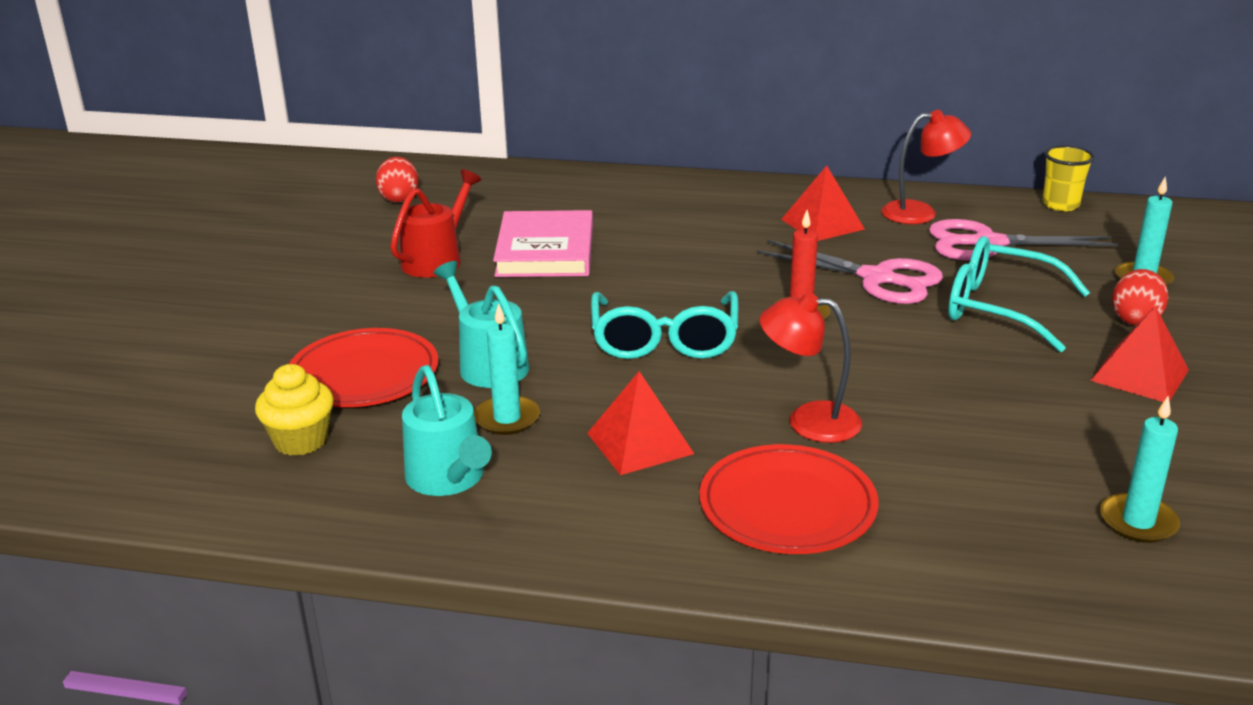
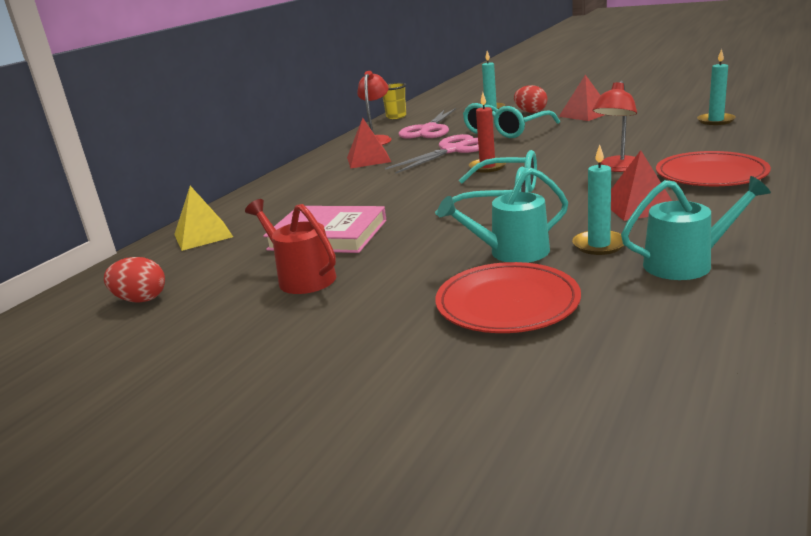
camera: 70 degrees left, 5 degrees down
yellow cupcake [255,364,334,456] -> none
none -> yellow pyramid [174,186,233,251]

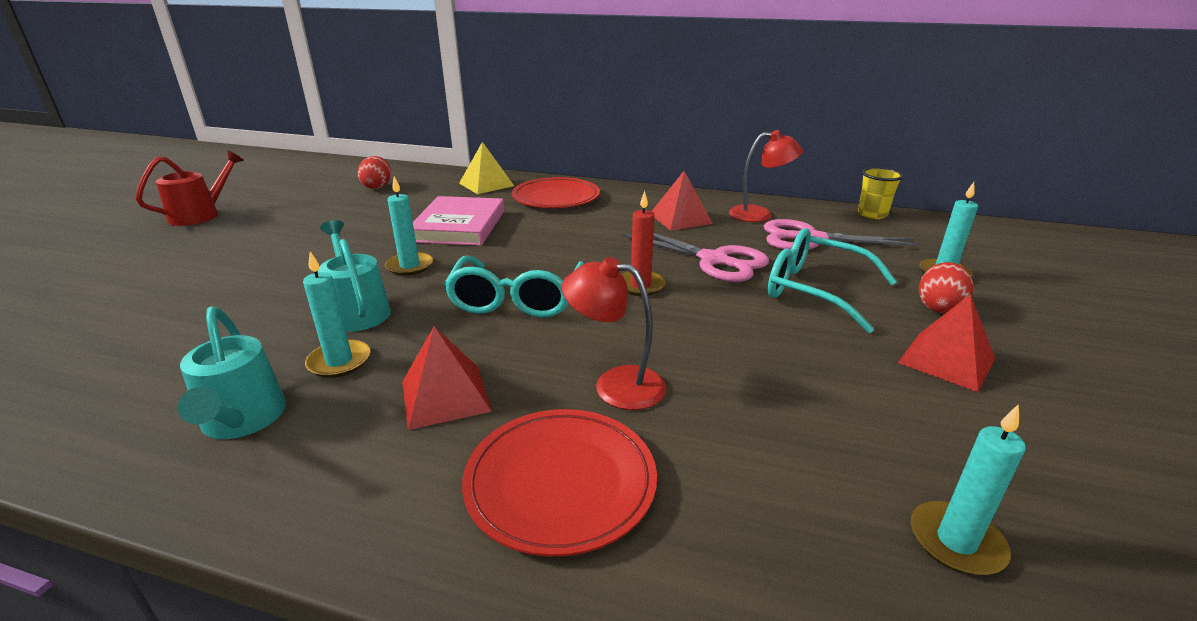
camera: 75 degrees right, 5 degrees up
red watering can [245,199,336,294] -> red watering can moved to [136,150,244,226]
red plate [435,262,581,333] -> red plate moved to [512,177,600,208]
none -> turquoise candle [385,177,433,276]

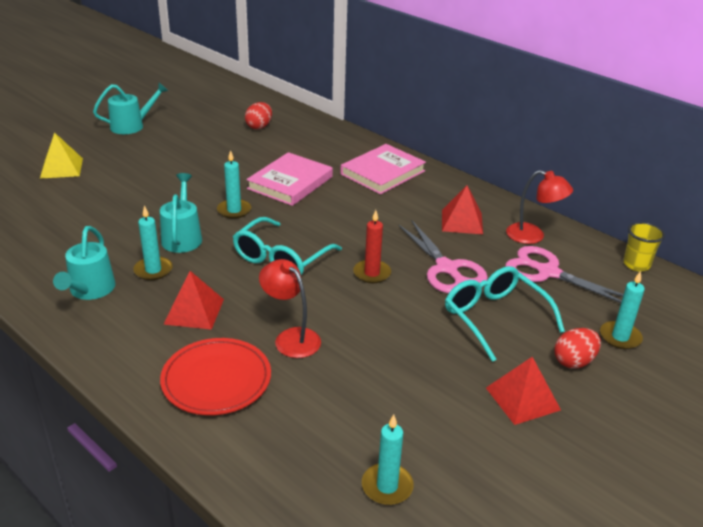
camera: 25 degrees right, 5 degrees up
red watering can [136,150,244,226] -> turquoise watering can [93,82,168,134]
yellow pyramid [459,142,514,194] -> yellow pyramid moved to [40,132,83,179]
red plate [512,177,600,208] -> pink book [340,144,426,195]

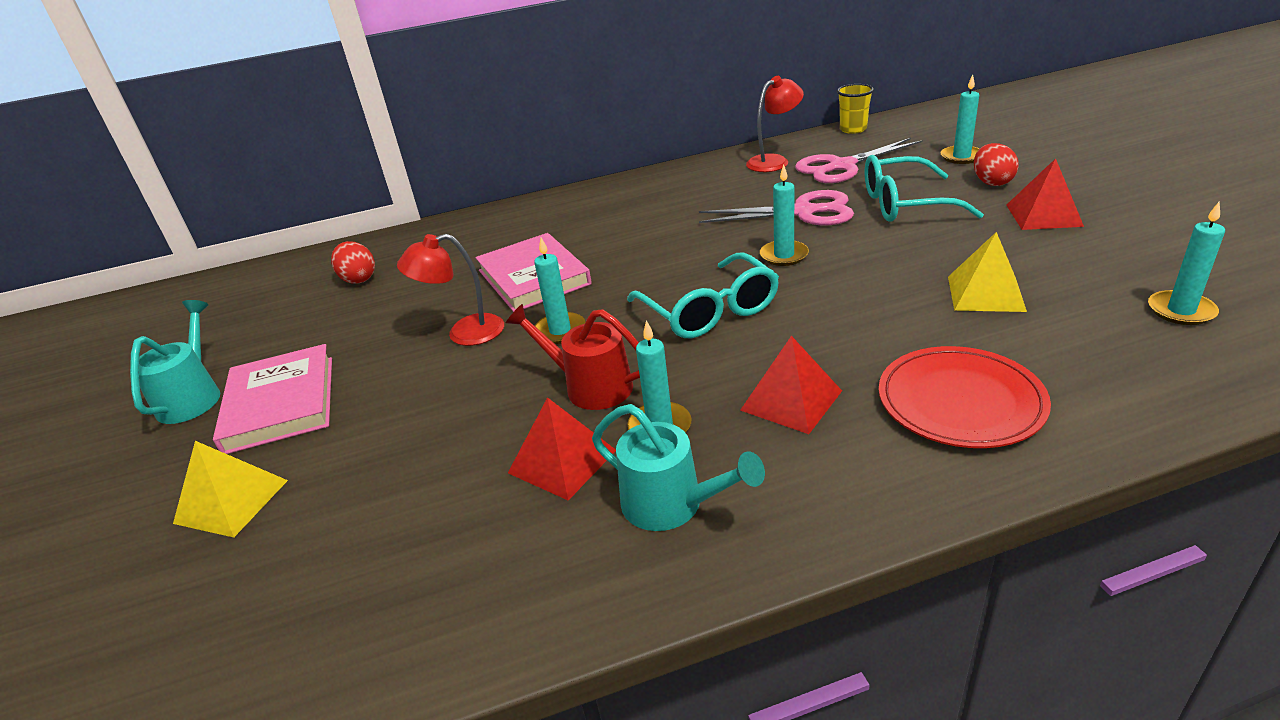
camera: 55 degrees left, 0 degrees up
turquoise watering can [160,173,202,253] -> red watering can [506,304,640,410]
red lamp [259,259,321,358] -> red lamp moved to [397,234,504,346]
pink book [340,144,426,195] -> pink book moved to [213,344,332,454]
red candle [353,210,391,283] -> turquoise candle [760,164,809,266]
red pyramid [442,185,483,234] -> red pyramid moved to [508,397,616,501]
none -> yellow pyramid [948,232,1027,312]

